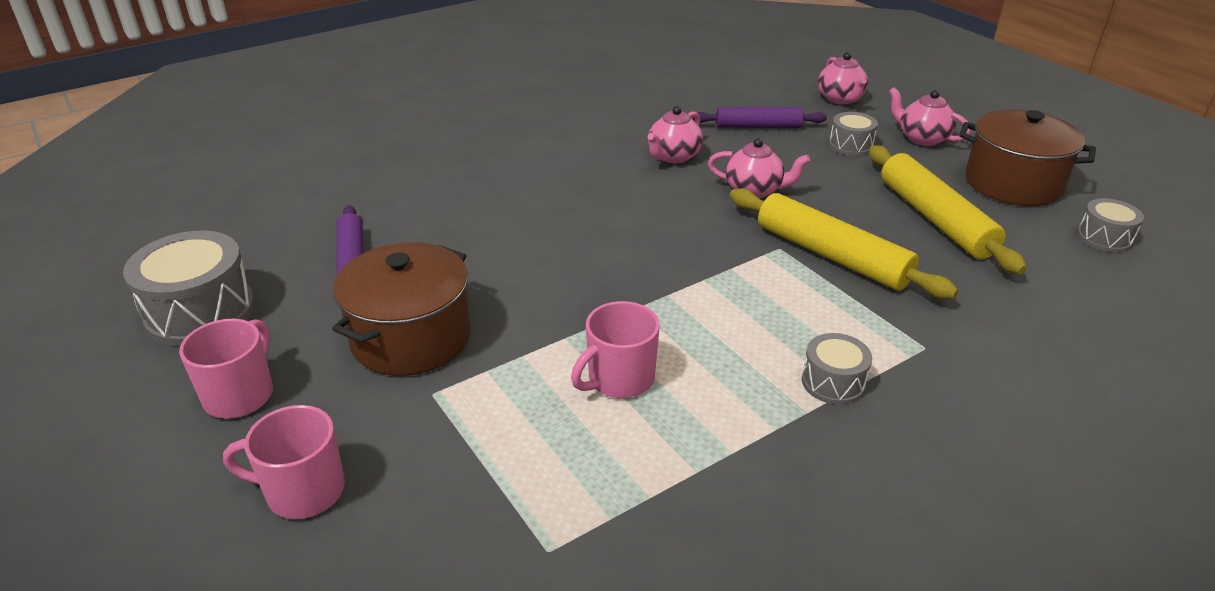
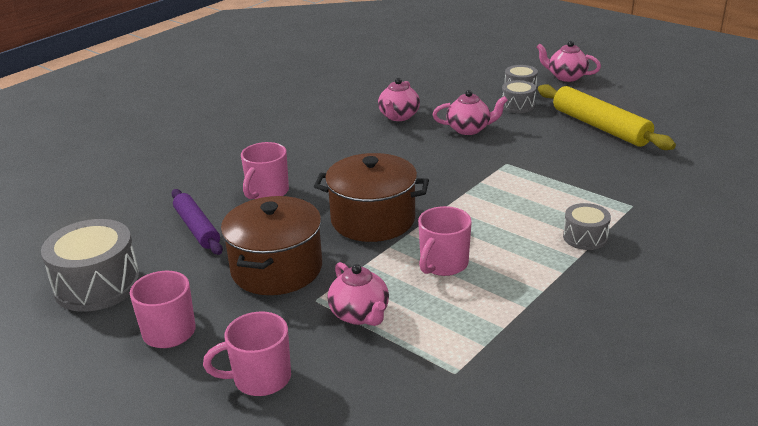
camera: 15 degrees left, 5 degrees down
purple rolling pin [692,107,827,128] -> none
yellow rolling pin [730,188,958,299] -> none
pink teapot [818,52,868,104] -> pink teapot moved to [327,262,389,326]
brown pot [959,109,1096,206] -> brown pot moved to [314,153,429,242]
grey drum [1077,198,1144,253] -> grey drum moved to [502,80,536,113]
none -> pink mug [241,142,289,199]

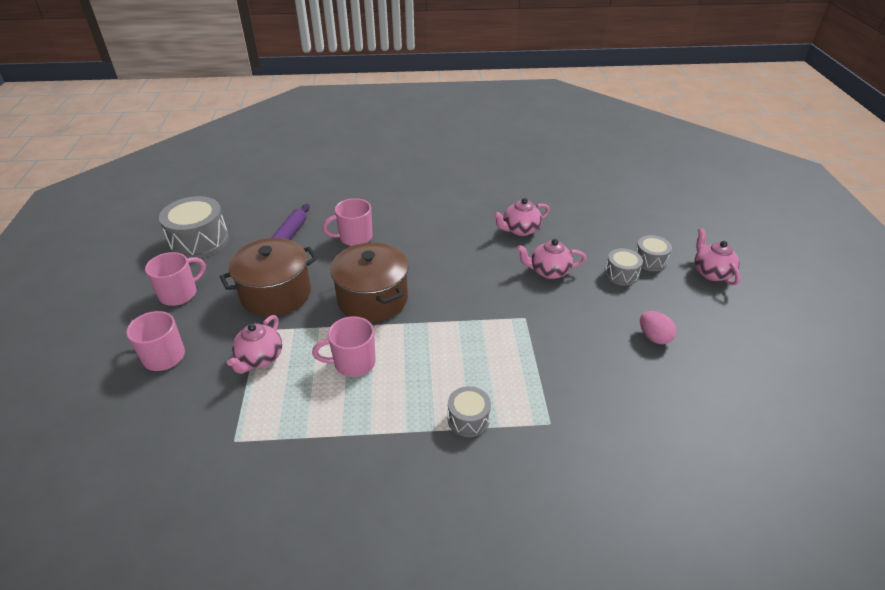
camera: 45 degrees right, 10 degrees up
pink teapot [433,90,508,135] -> pink teapot turned 135 degrees clockwise [517,239,587,279]
yellow rolling pin [538,84,676,150] -> pink egg [640,311,676,344]

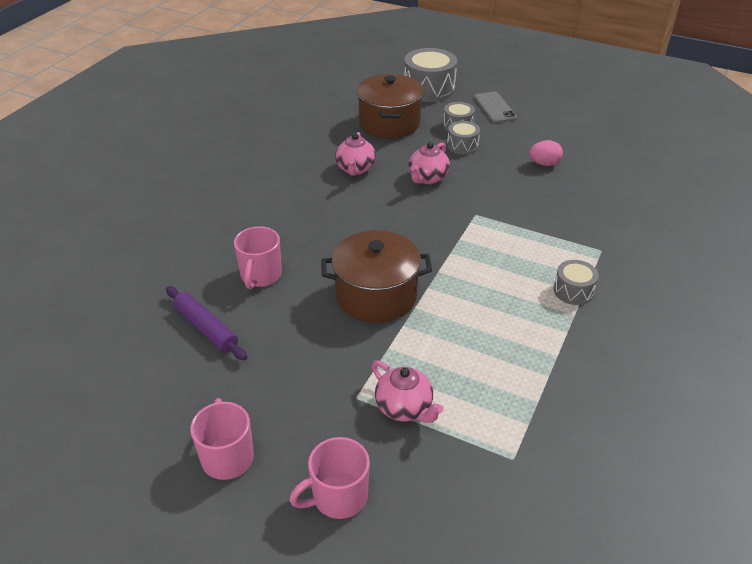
camera: 60 degrees left, 0 degrees up
grey drum [159,196,229,259] -> grey drum moved to [404,48,457,102]
brown pot [220,238,318,317] -> brown pot moved to [357,74,423,139]
pink mug [312,316,376,377] -> none
pink teapot [694,228,741,285] -> grey phone [474,92,517,123]

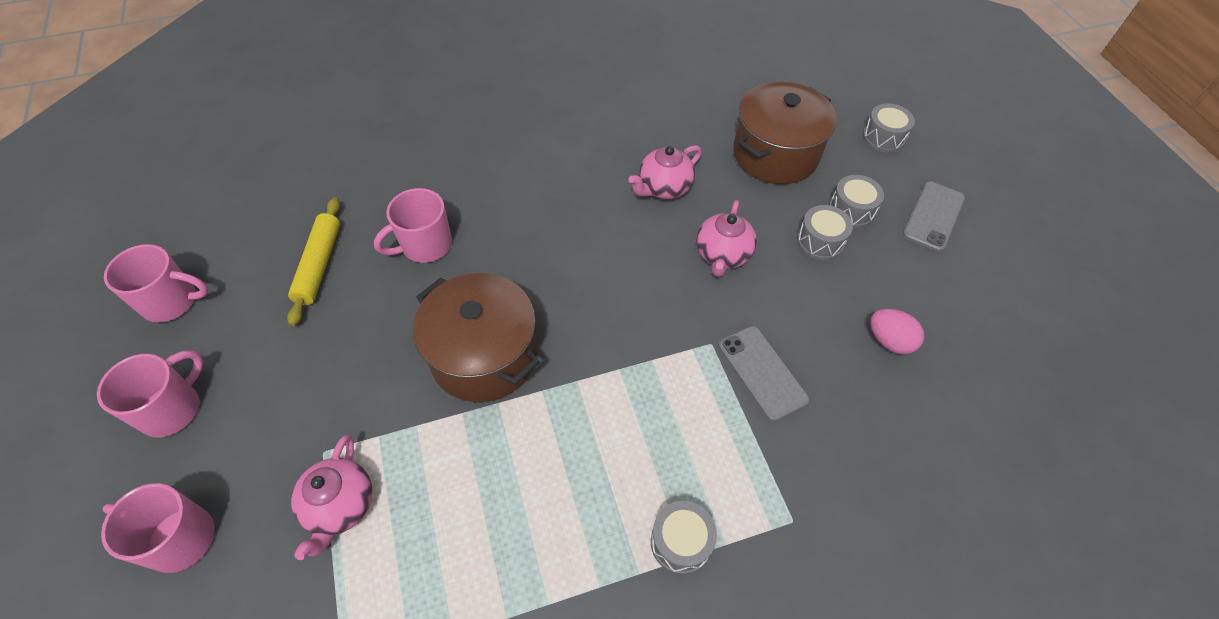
camera: 45 degrees right, 15 degrees up
purple rolling pin [166,286,247,360] -> yellow rolling pin [287,197,340,326]
grey drum [404,48,457,102] -> grey drum [863,103,915,153], size x0.55
pink teapot [408,142,450,184] -> pink teapot turned 60 degrees counterclockwise [696,200,757,277]
none -> pink mug [104,244,209,323]
none -> grey phone [719,326,810,421]

